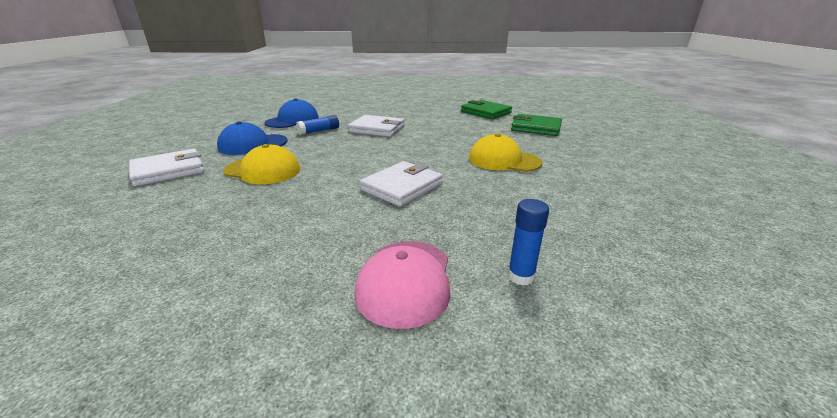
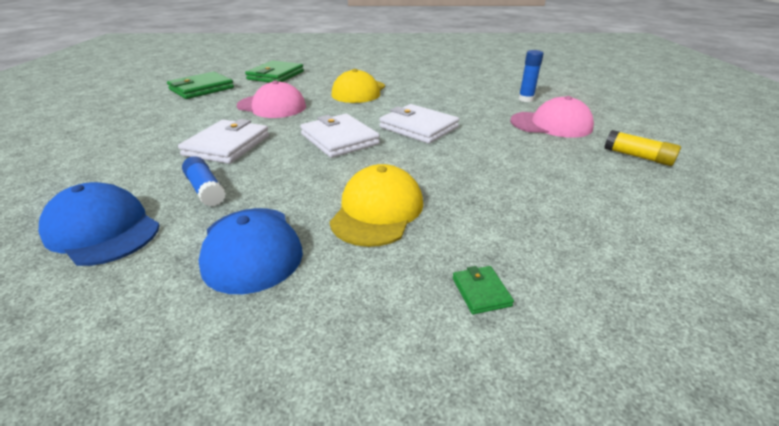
camera: 90 degrees left, 5 degrees up
white wallet [129,149,204,186] -> white wallet moved to [300,114,380,158]
none -> pink cap [237,81,306,118]
none -> green wallet [453,266,514,314]
none -> yellow glue stick [604,130,681,166]

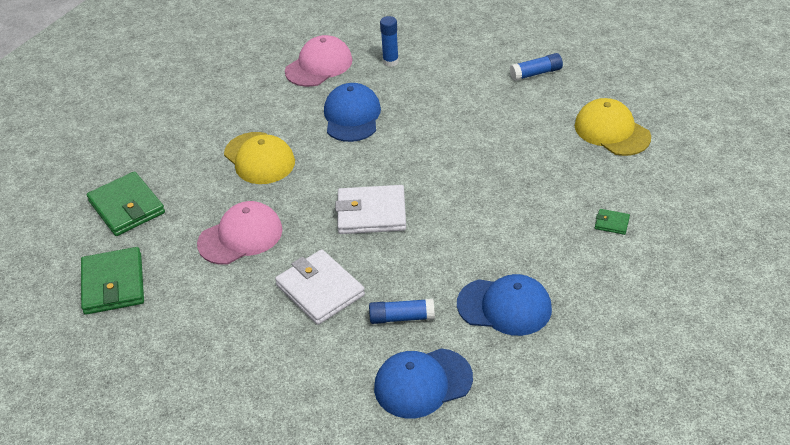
camera: 55 degrees left, 10 degrees up
yellow cap [329,164,423,247] -> yellow cap moved to [575,98,651,156]
white wallet [379,104,459,144] -> none
pink cap [510,96,594,138] -> pink cap moved to [285,35,353,87]
yellow glue stick [604,130,681,166] -> blue glue stick [510,53,563,81]
none -> blue cap [324,83,381,142]

